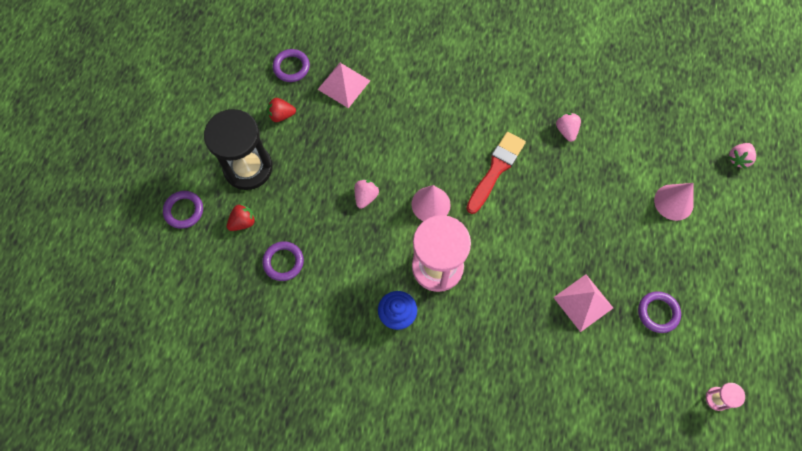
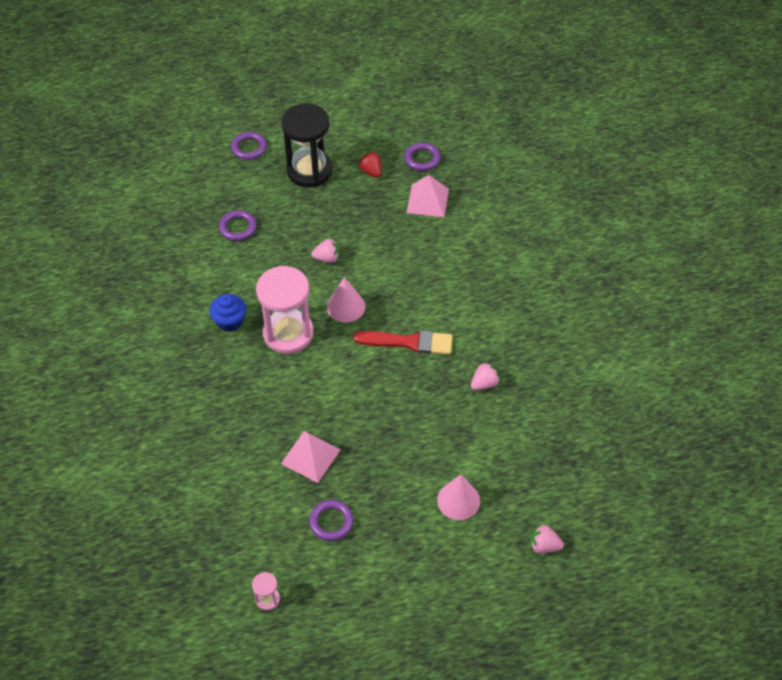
camera: 65 degrees right, 15 degrees down
red strawberry [227,203,256,231] -> none

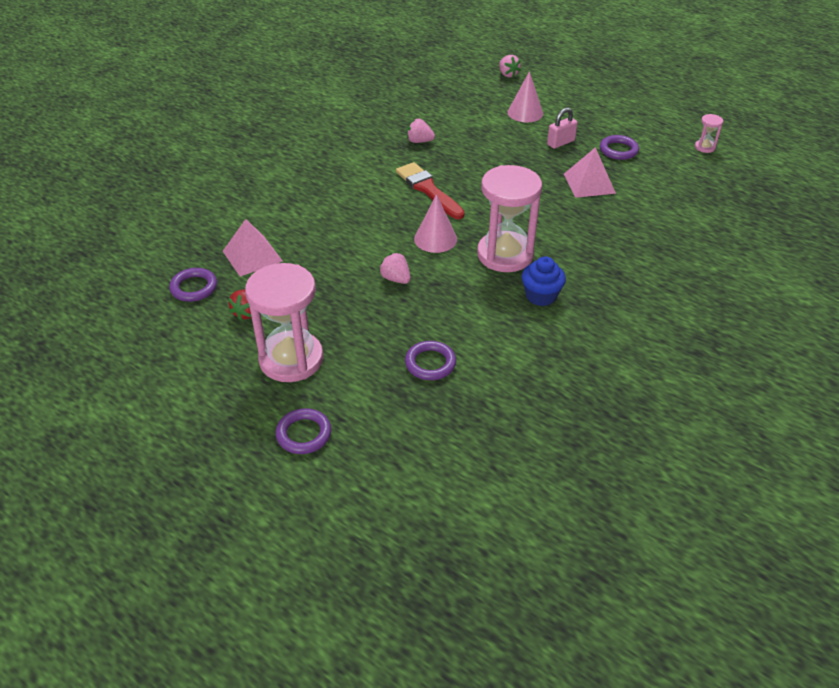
camera: 130 degrees left, 10 degrees down
black hourglass [281,104,332,187] -> pink hourglass [245,263,324,382]
none -> pink padlock [547,108,578,149]

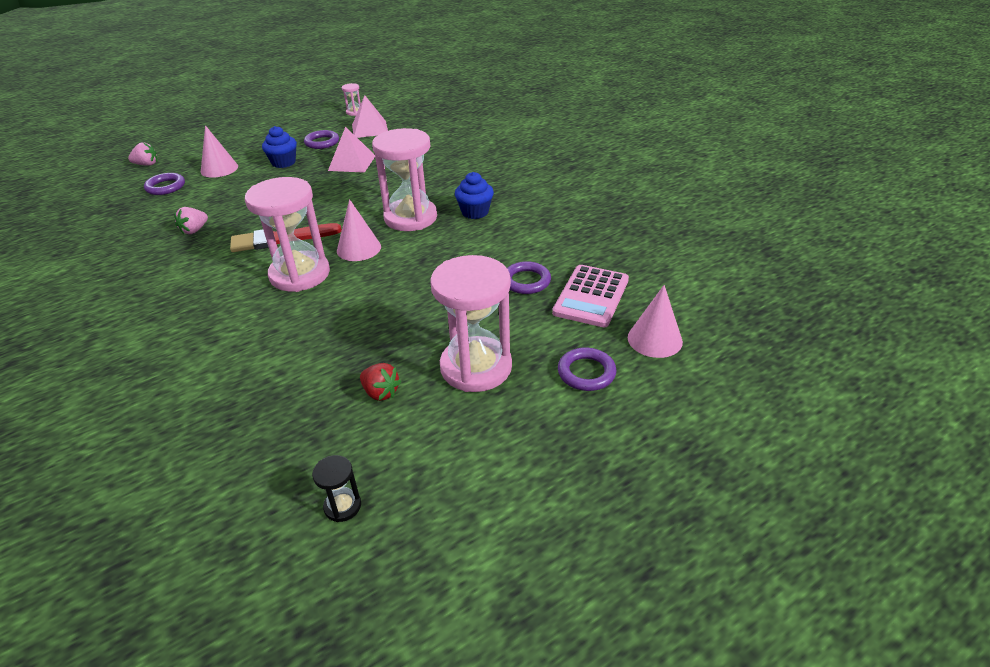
camera: 70 degrees left, 5 degrees down
purple ring [169,268,217,302] -> purple ring moved to [144,173,185,195]
pink pyramid [223,219,283,277] -> pink pyramid moved to [352,95,388,138]
pink strawberry [379,253,411,284] -> none
pink padlock [547,108,578,149] -> blue cupcake [262,126,297,168]
none -> pink hourglass [245,177,330,292]
none -> black hourglass [312,455,361,522]
none -> pink calculator [552,265,629,327]
none -> pink cone [628,285,683,358]

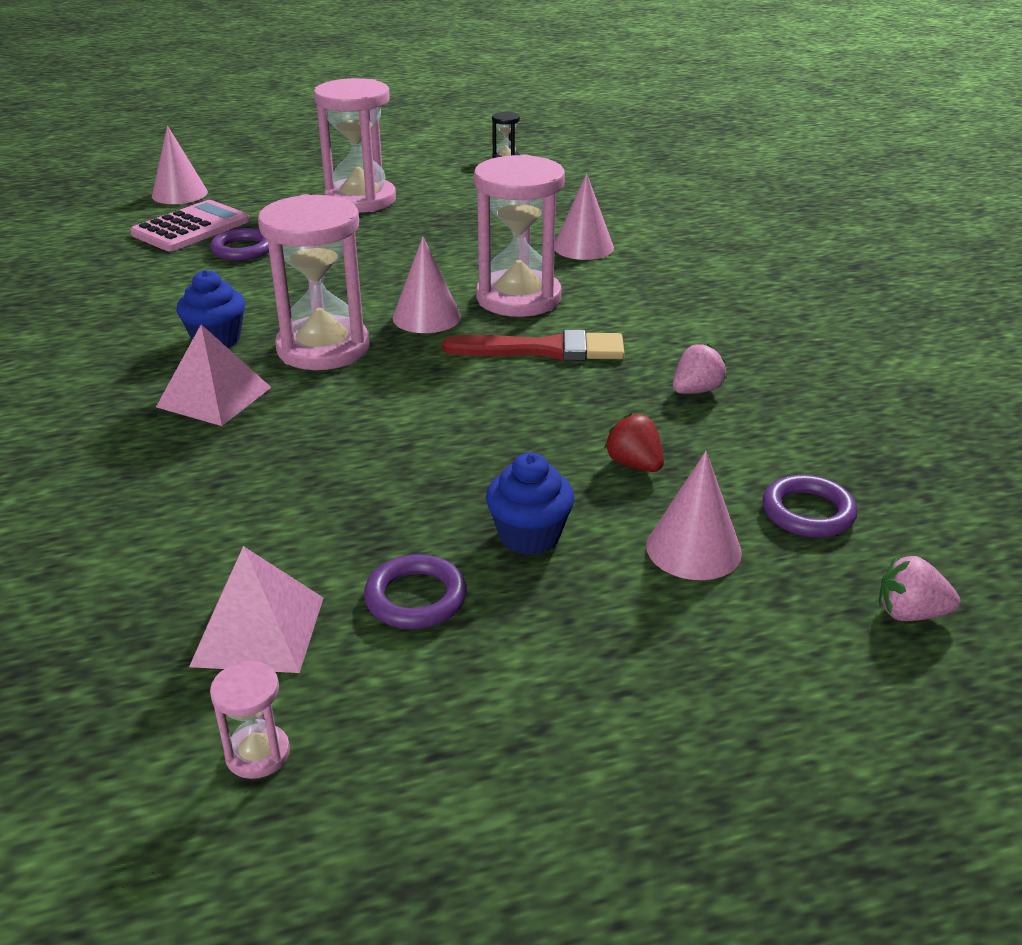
camera: 165 degrees left, 5 degrees down
pink pyramid [328,127,375,173] -> pink pyramid moved to [156,324,272,426]
red strawberry [360,363,401,401] -> red strawberry moved to [604,413,664,472]
purple ring [558,348,617,391] -> none
none -> pink cone [555,173,614,260]

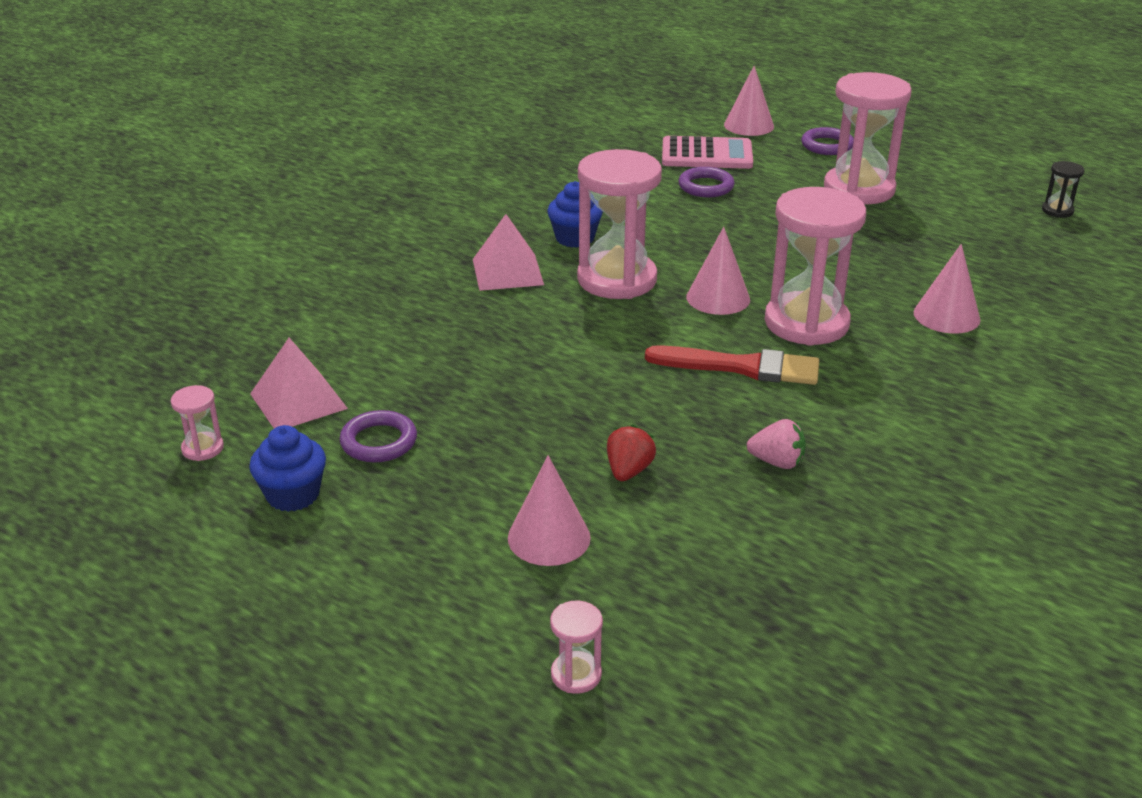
camera: 55 degrees right, 0 degrees up
red brush [442,330,625,361] -> red brush turned 45 degrees counterclockwise [645,345,819,385]
blue cupcake [486,453,575,555] -> blue cupcake moved to [249,425,326,512]
purple ring [762,475,858,538] -> purple ring moved to [801,127,854,155]
pink strawberry [879,555,960,621] -> pink hourglass [550,601,603,694]

